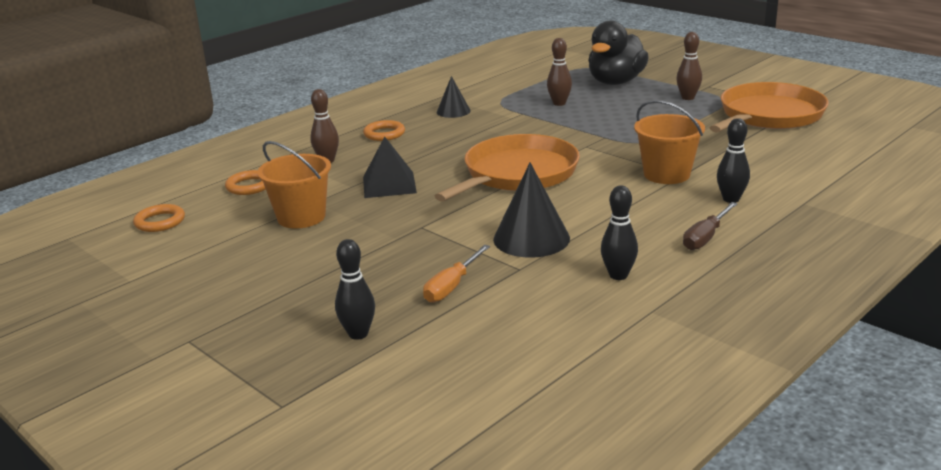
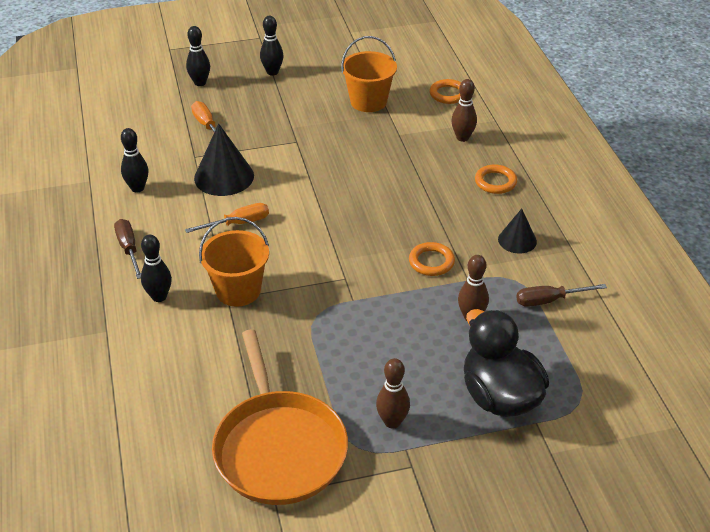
camera: 120 degrees right, 15 degrees up
orange ring [133,204,185,232] -> orange ring moved to [409,242,455,276]
black pyramid [363,137,417,198] -> none
orange pan [435,134,580,202] -> none
none -> orange screwdriver [185,203,269,233]
none -> black bowling pin [260,16,284,76]
none -> brown screwdriver [516,284,607,307]

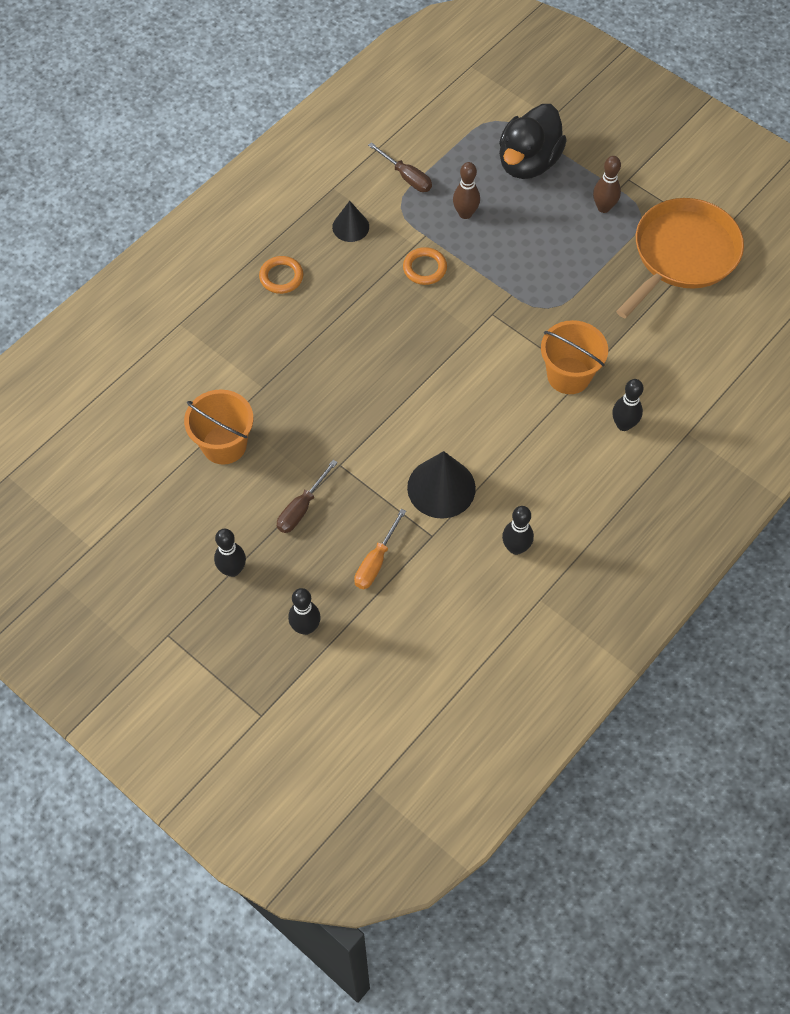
camera: 125 degrees left, 20 degrees up
brown screwdriver [114,219,141,279] -> brown screwdriver moved to [277,460,338,533]
orange screwdriver [185,203,269,233] -> none
orange ring [430,79,461,104] -> none
brown bowling pin [451,79,477,142] -> none

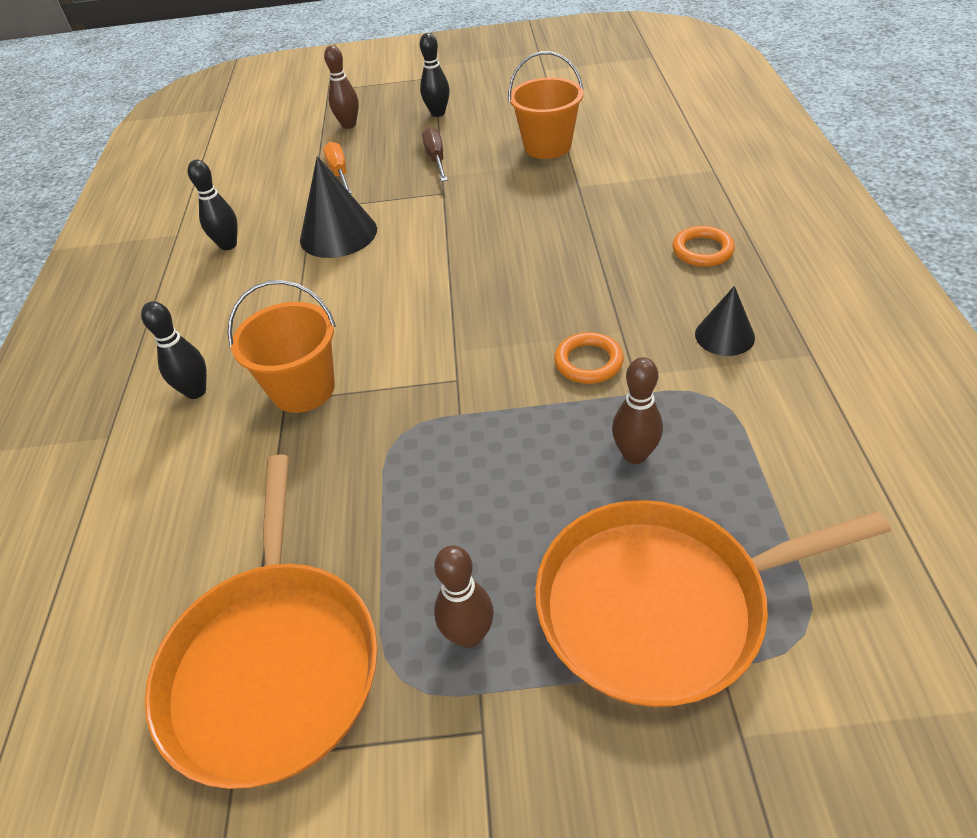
camera: 140 degrees right, 15 degrees down
black bowling pin [288,588,321,635] -> brown bowling pin [324,45,359,129]
brown screwdriver [368,142,432,192] -> none
black duck [499,104,567,179] -> orange pan [535,500,891,707]

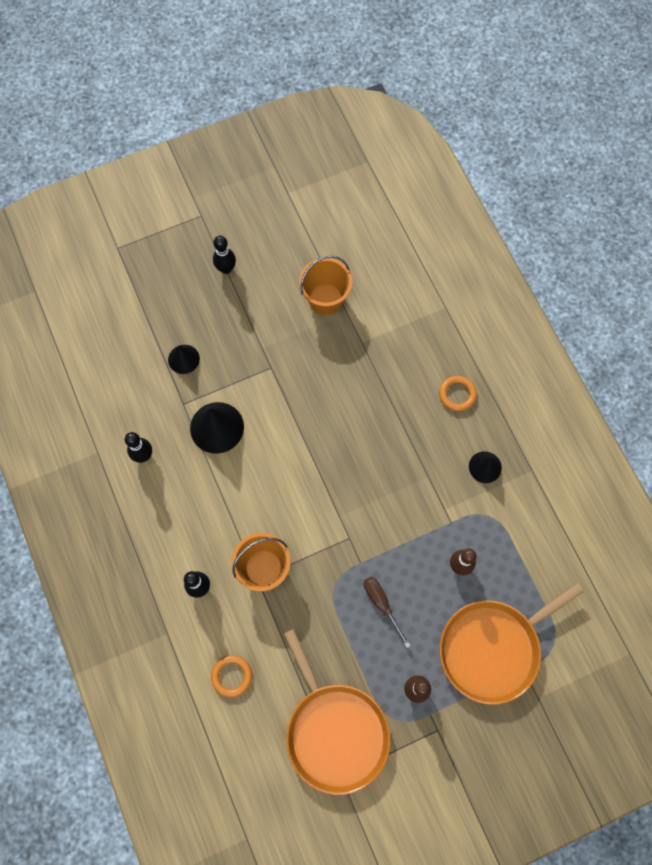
camera: 25 degrees left, 25 degrees up
orange screwdriver [323,142,352,194] -> black cone [168,345,200,374]
brown bowling pin [324,45,359,129] -> none
brown screwdriver [422,127,448,182] -> brown screwdriver moved to [364,577,411,648]
orange ring [554,332,624,384] -> orange ring moved to [211,655,252,698]

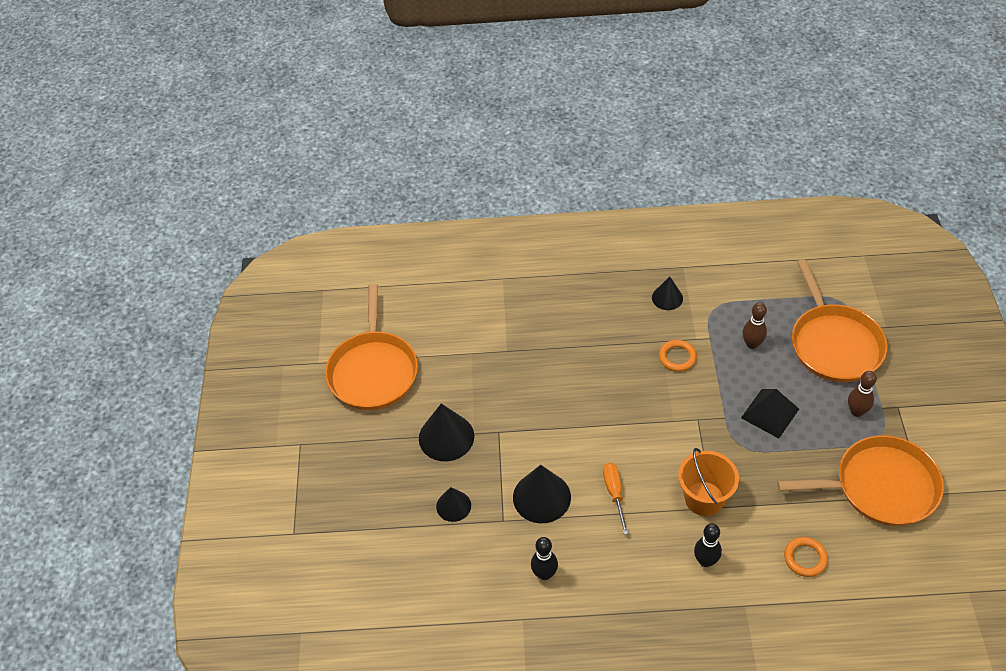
camera: 65 degrees left, 20 degrees down
black bowling pin [213,236,236,274] -> none
orange bucket [299,256,352,315] -> none
brown screwdriver [364,577,411,648] -> black pyramid [741,389,799,438]
orange ring [439,376,477,411] -> orange ring moved to [659,340,697,372]
none -> orange pan [325,284,418,410]
none -> black cone [419,404,474,461]
none -> orange screwdriver [603,463,629,535]

